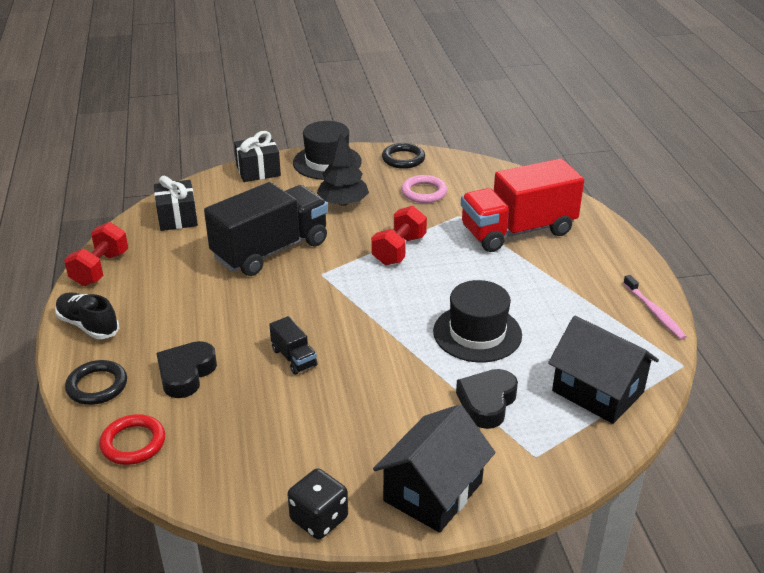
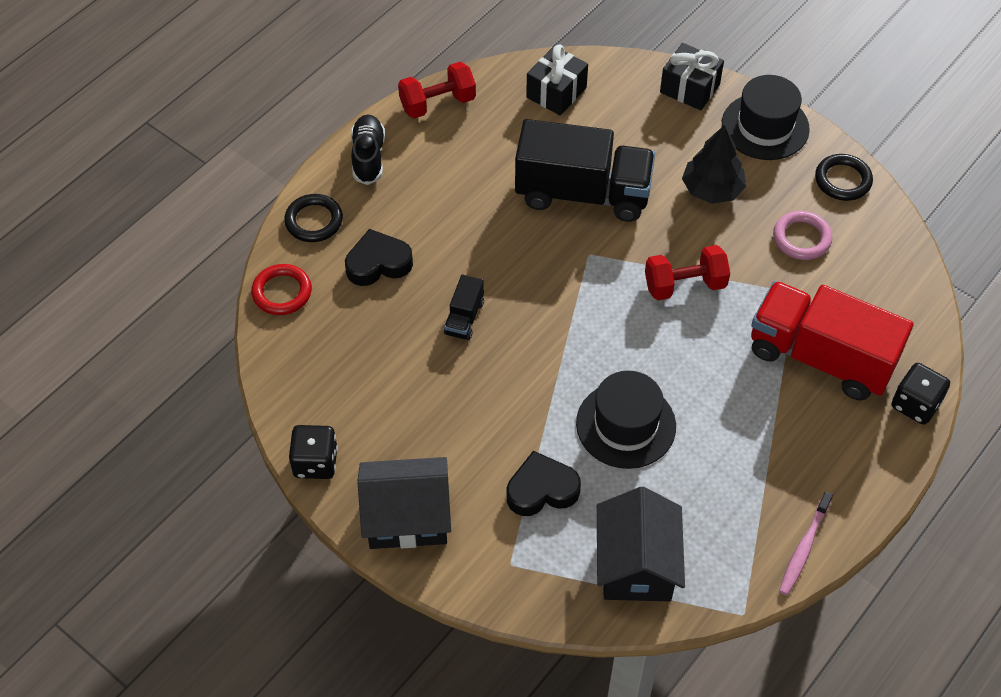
camera: 50 degrees right, 20 degrees up
none -> black dice [892,363,950,425]

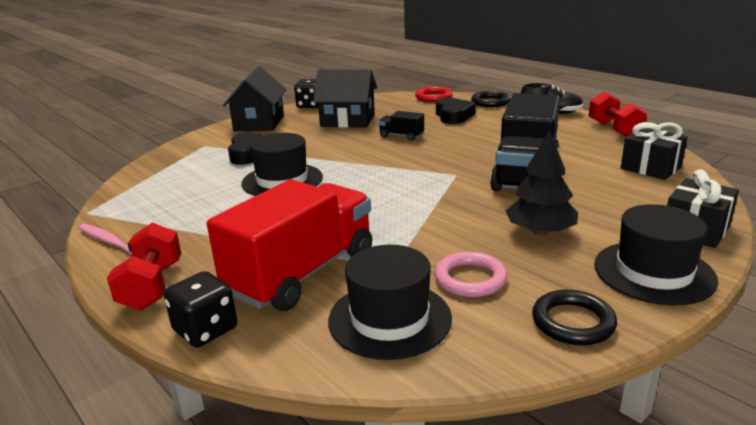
camera: 100 degrees right, 30 degrees down
black house [597,487,685,601] -> black house moved to [313,69,377,128]
red dumbbell [645,245,730,300] -> red dumbbell moved to [107,223,182,311]
none -> black hat [328,245,452,360]

